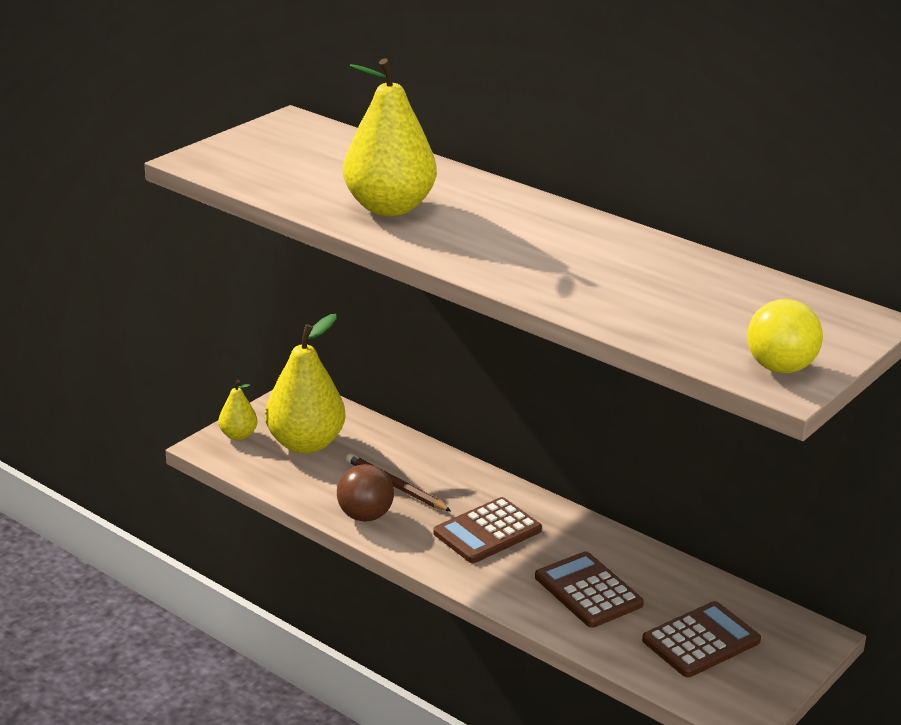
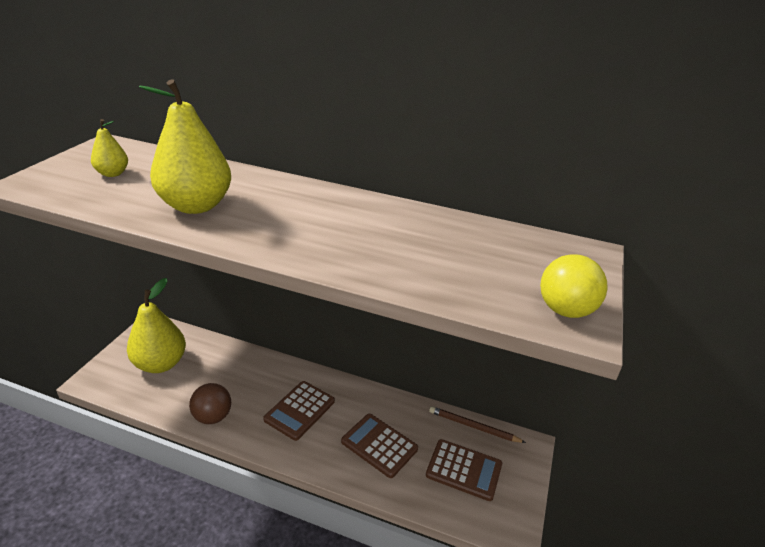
camera: 20 degrees left, 5 degrees up
yellow pear [218,380,258,440] -> yellow pear moved to [91,119,128,177]
brown pencil [346,453,451,512] -> brown pencil moved to [429,406,526,443]
brown calculator [642,601,761,677] -> brown calculator turned 75 degrees clockwise [426,439,502,501]

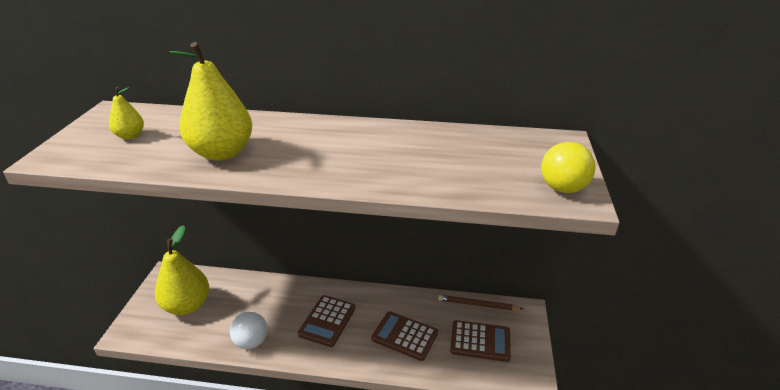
camera: 10 degrees left, 0 degrees up
brown ball [189,383,231,424] -> white ball [230,312,268,349]

